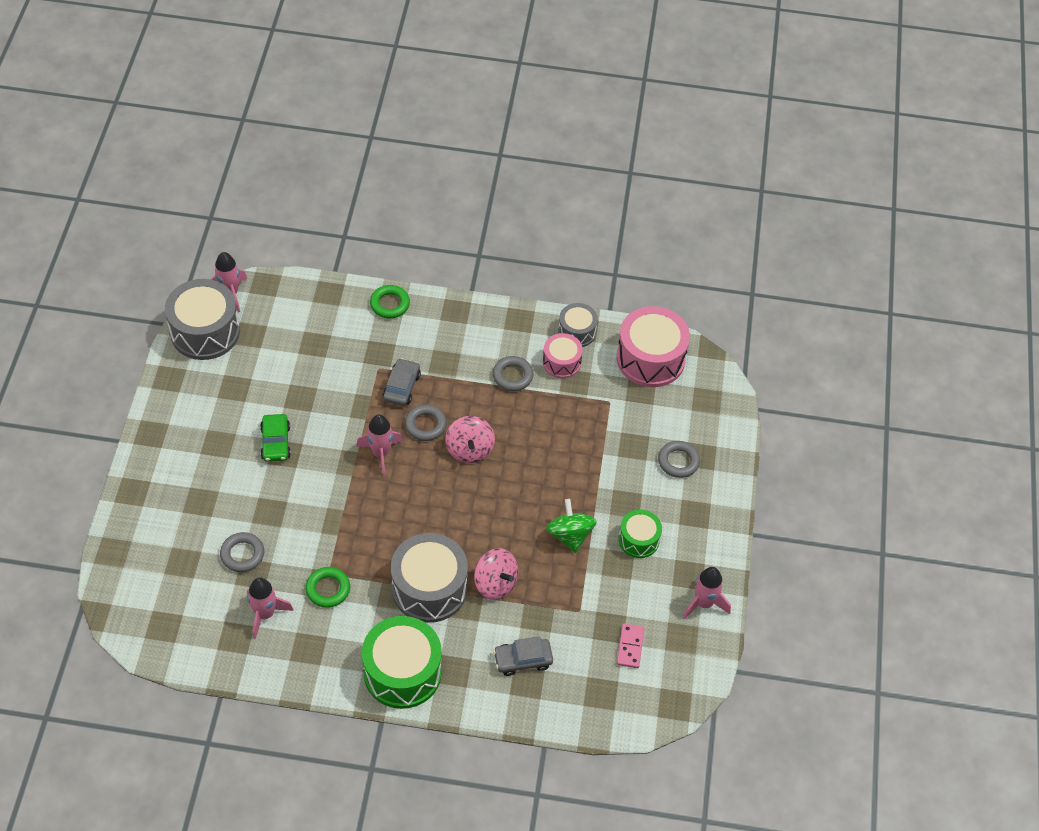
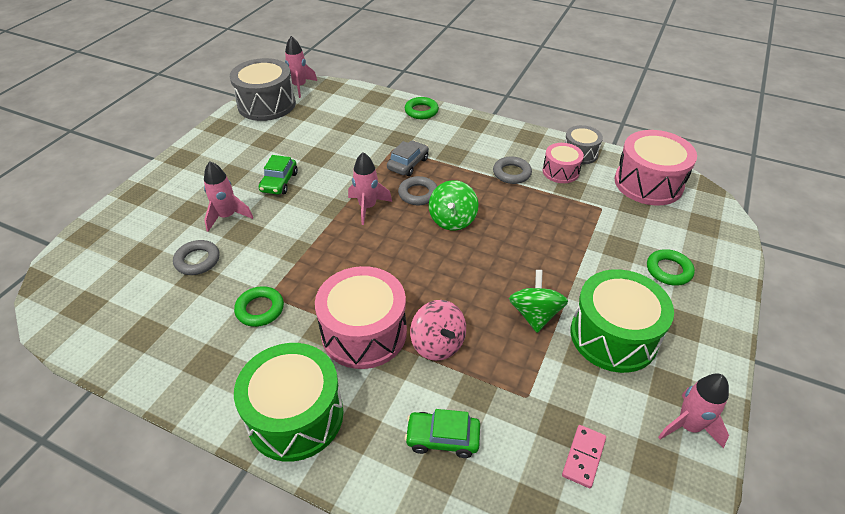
camera: 20 degrees right, 10 degrees down
pink rocket [247,577,294,639] -> pink rocket moved to [204,161,253,232]
grey drum [391,533,468,623] -> pink drum [315,266,407,369]
pink spinning top [445,416,495,463] -> green spinning top [429,180,478,231]
grey car [493,636,553,676] -> green car [405,409,480,458]
green drum [619,510,662,558] -> green drum [571,269,674,373], size x1.79
grey ring [658,441,700,478] -> green ring [647,249,695,286]

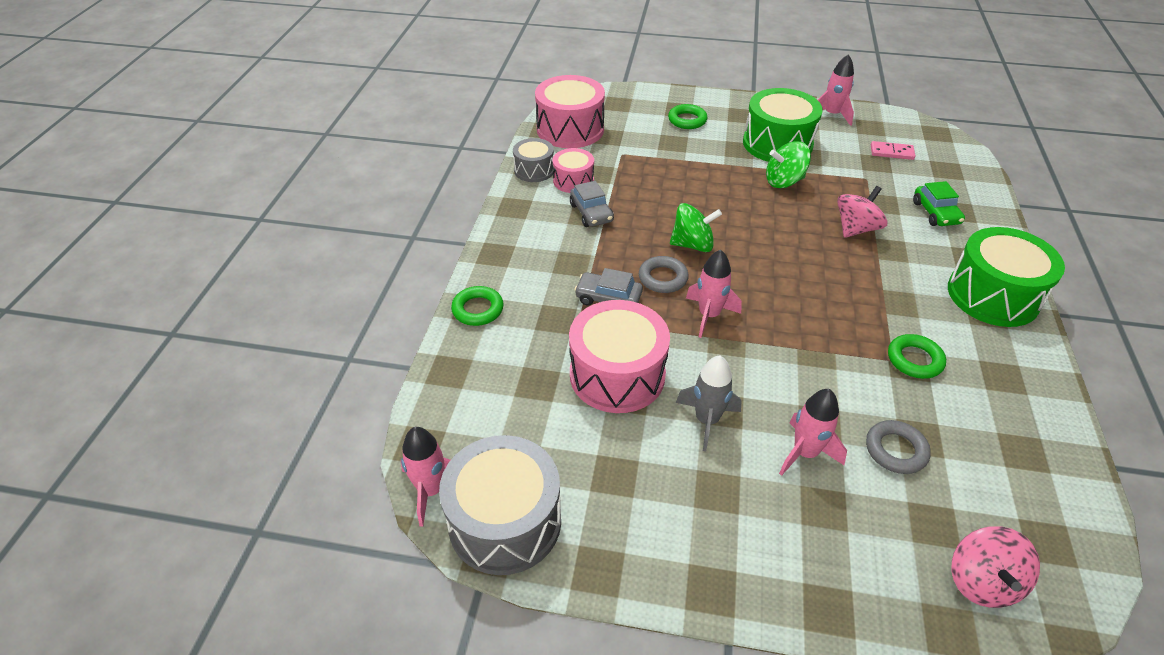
camera: 105 degrees left, 0 degrees up
green car [259,155,298,195] -> grey rocket [676,356,742,451]
pink drum [315,266,407,369] -> pink drum moved to [569,300,670,413]
grey ring [493,157,532,184] -> grey car [570,181,614,227]
none -> pink spinning top [952,526,1040,608]

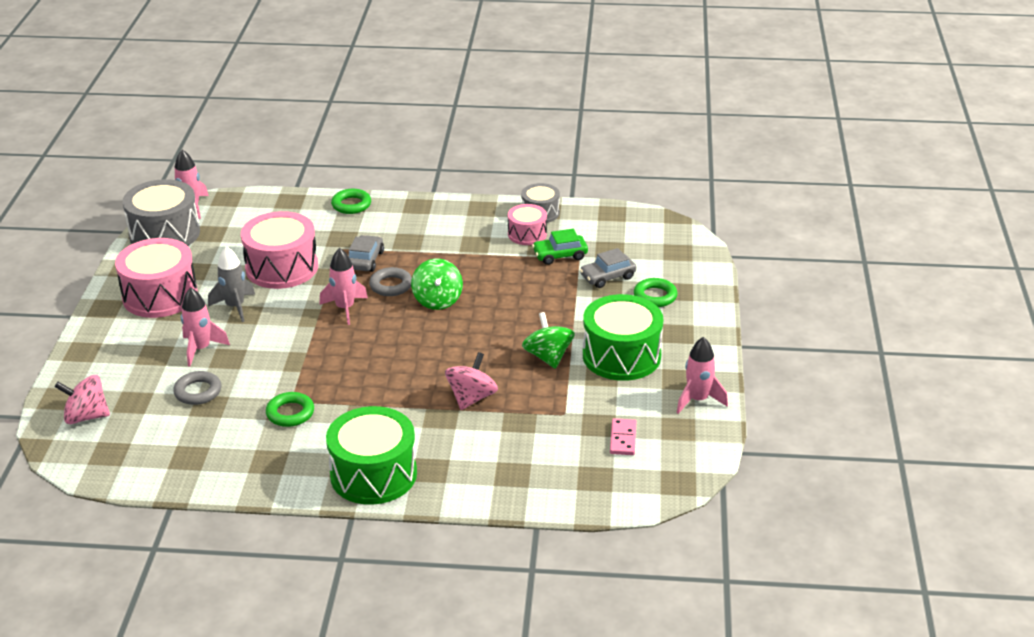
camera: 85 degrees right, 10 degrees down
pink drum [535,75,605,148] -> pink drum moved to [115,238,198,318]
grey car [570,181,614,227] -> grey car moved to [580,248,636,288]
pink spinning top [837,186,887,238] -> pink spinning top turned 105 degrees counterclockwise [445,352,498,410]
green car [913,181,965,226] -> green car moved to [532,229,588,265]

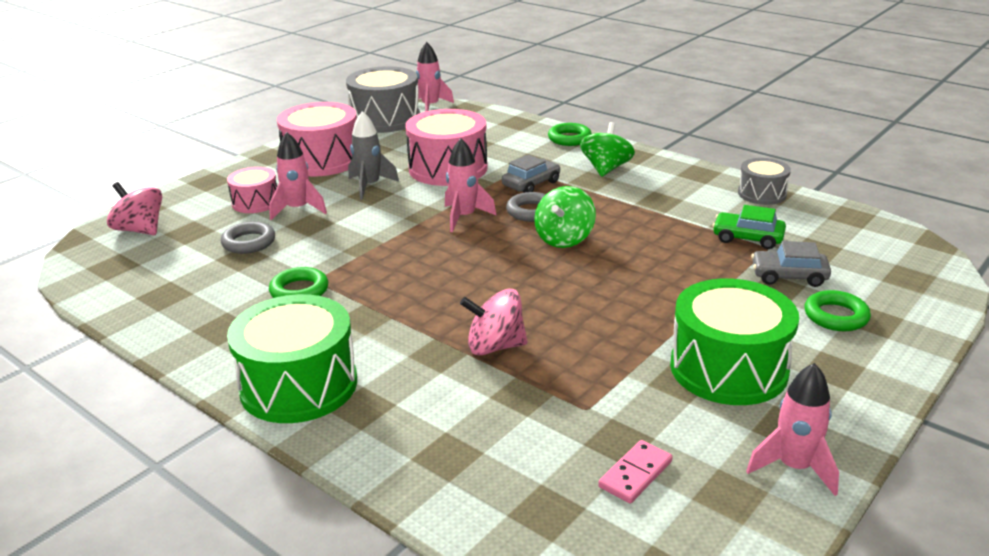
camera: 35 degrees right, 5 degrees down
pink spinning top [445,352,498,410] -> pink spinning top turned 150 degrees counterclockwise [460,289,528,355]
pink drum [508,204,547,245] -> pink drum moved to [227,167,277,213]
green spinning top [522,312,575,369] -> green spinning top moved to [580,122,635,177]

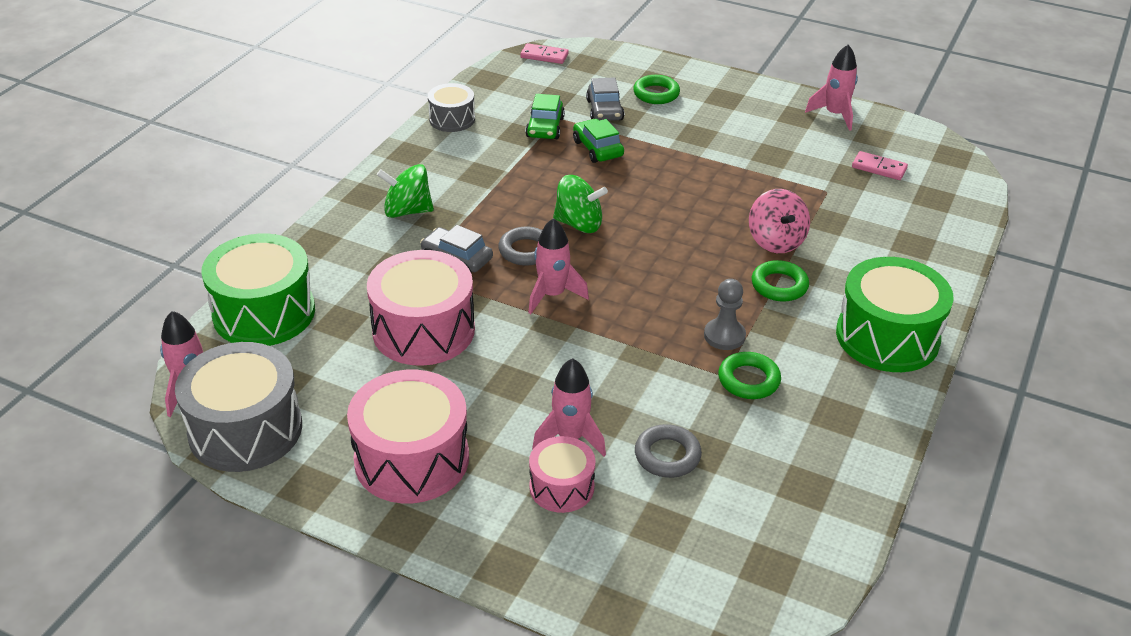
camera: 105 degrees left, 10 degrees up
pink spinning top [107,182,162,235] -> none
grey rocket [348,111,399,200] -> none
green ring [548,123,592,146] -> green ring moved to [752,260,809,302]
green drum [670,279,799,405] -> green drum moved to [201,233,315,346]
none -> pink domino [520,43,569,64]
none -> green car [573,119,624,163]
none -> grey pawn [704,279,746,350]

